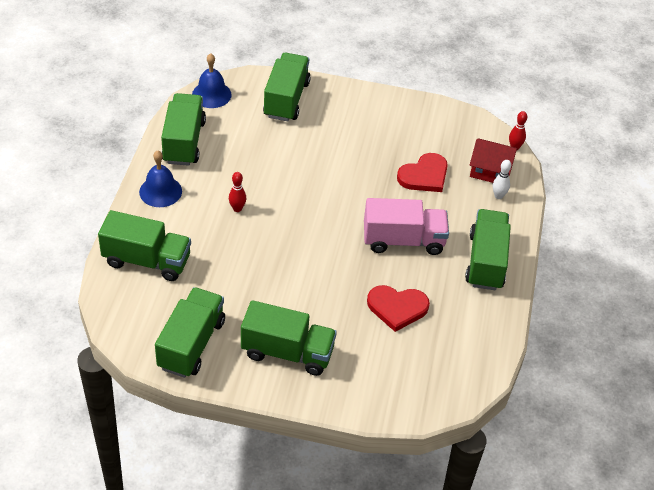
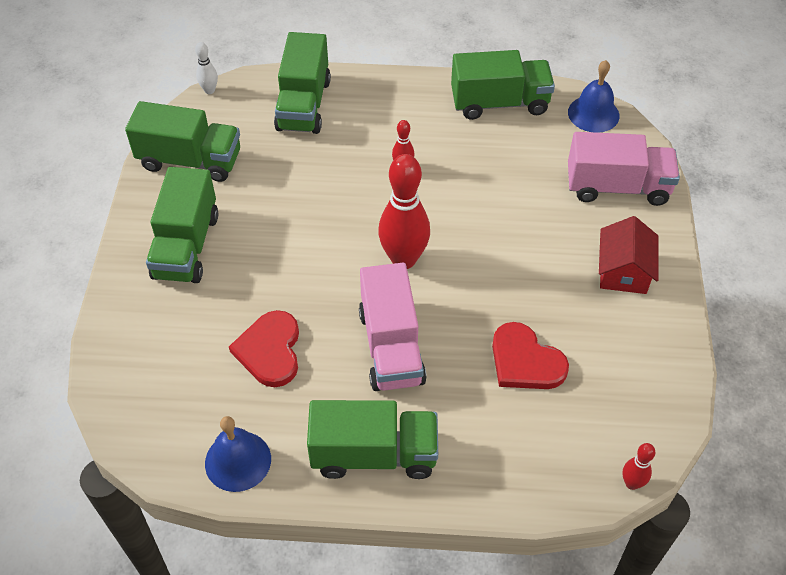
camera: 85 degrees right, 5 degrees up
blue bell [139,150,182,207] -> blue bell moved to [205,416,271,492]
green truck [263,53,311,121] -> pink truck [568,132,680,206]
red house [469,138,517,183] -> red house moved to [599,216,659,294]
white bowling pin [493,160,511,199] -> white bowling pin moved to [195,42,218,94]
none -> red bowling pin [378,154,430,269]

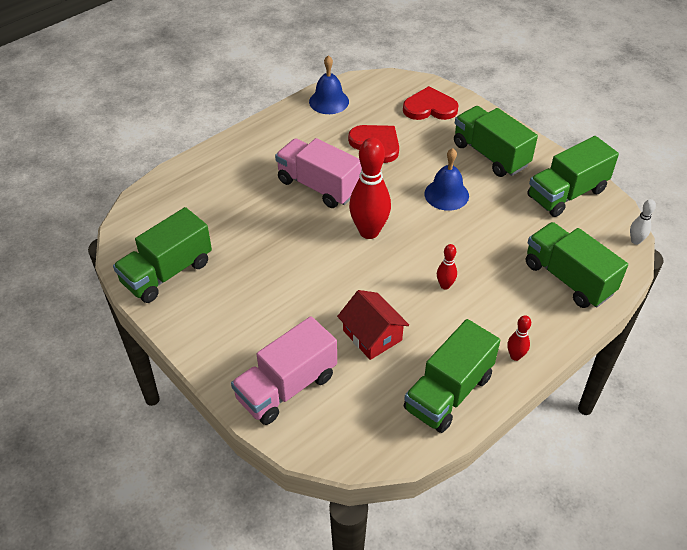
camera: 135 degrees right, 5 degrees down
green truck [307,400,438,479] -> green truck moved to [113,207,212,303]
red heart [492,322,569,389] -> red heart moved to [403,86,459,120]
blue bell [568,60,619,133] -> blue bell moved to [424,148,469,211]
red house [599,216,659,294] -> red house moved to [337,290,409,360]
red bowling pin [622,443,655,490] -> red bowling pin moved to [507,315,531,361]

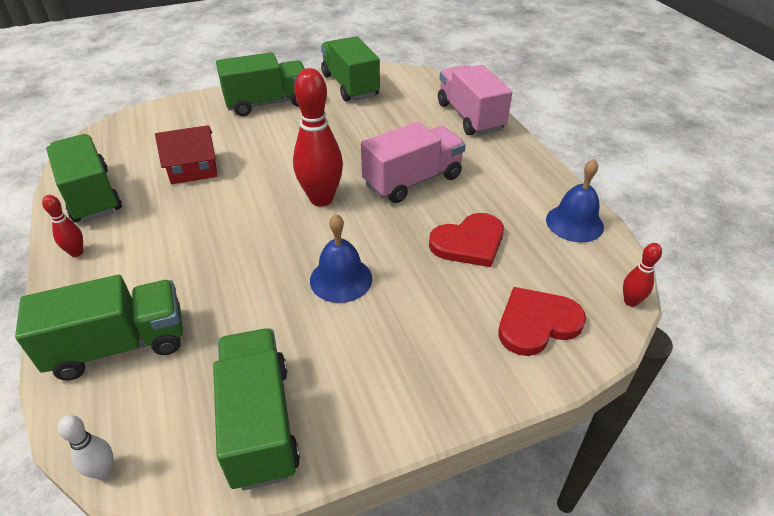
camera: 110 degrees right, 5 degrees down
pink truck [231,316,337,425] -> pink truck moved to [438,65,512,135]
red heart [403,86,459,120] -> red heart turned 135 degrees counterclockwise [499,287,586,356]
red bowling pin [437,244,457,290] -> red bowling pin moved to [623,243,662,307]
green truck [454,106,538,177] -> green truck moved to [216,52,305,116]

